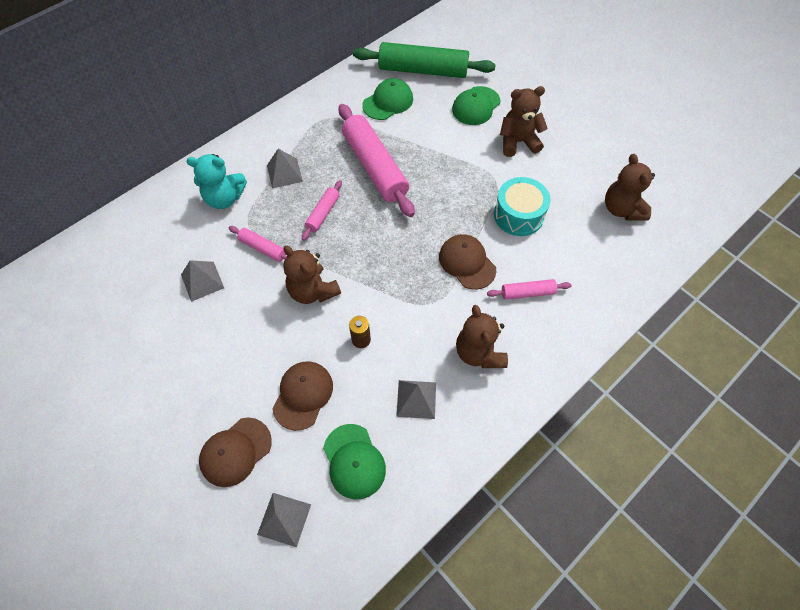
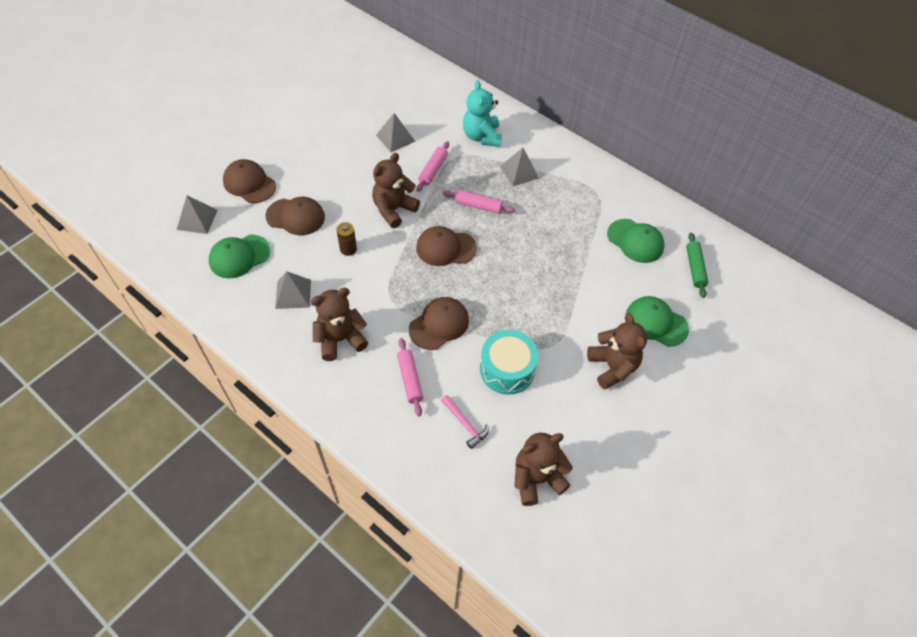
camera: 80 degrees right, 5 degrees down
pink rolling pin [339,104,415,217] -> none
green rolling pin [353,42,496,78] -> green rolling pin [686,233,709,298], size x0.48
none -> brown cap [416,226,477,266]
none -> pink hammer [441,395,489,449]

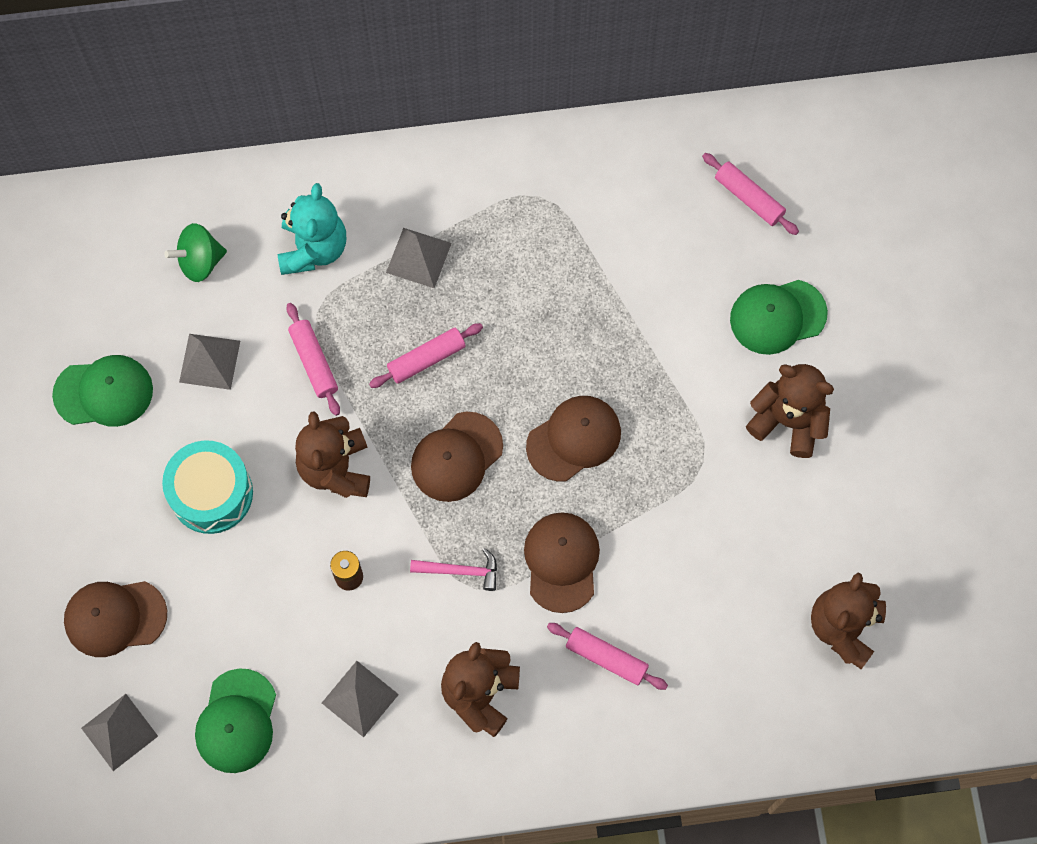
camera: 45 degrees left, 15 degrees up
brown cap [265,196,325,235] -> brown cap moved to [526,396,621,481]
pink hammer [441,395,489,449] -> pink hammer moved to [410,548,497,591]
turquoise teddy bear [463,80,502,147] -> turquoise teddy bear turned 120 degrees counterclockwise [278,183,346,275]
turquoise drum [480,330,539,395] -> turquoise drum moved to [162,440,253,534]
green cap [607,219,665,263] -> green cap moved to [52,355,153,427]
green rolling pin [686,233,709,298] -> pink rolling pin [702,153,799,235]
none -> green spinning top [164,223,227,282]

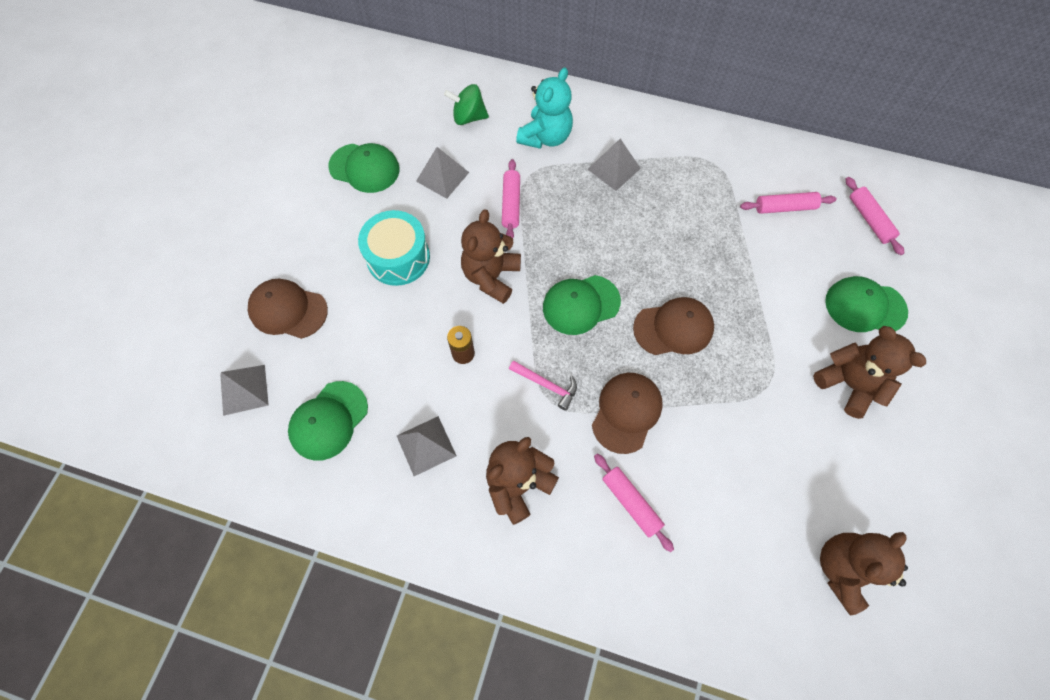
camera: 25 degrees right, 5 degrees down
pink rolling pin [369,323,483,388] -> pink rolling pin moved to [740,192,836,214]
brown cap [411,412,503,502] -> green cap [543,275,621,335]

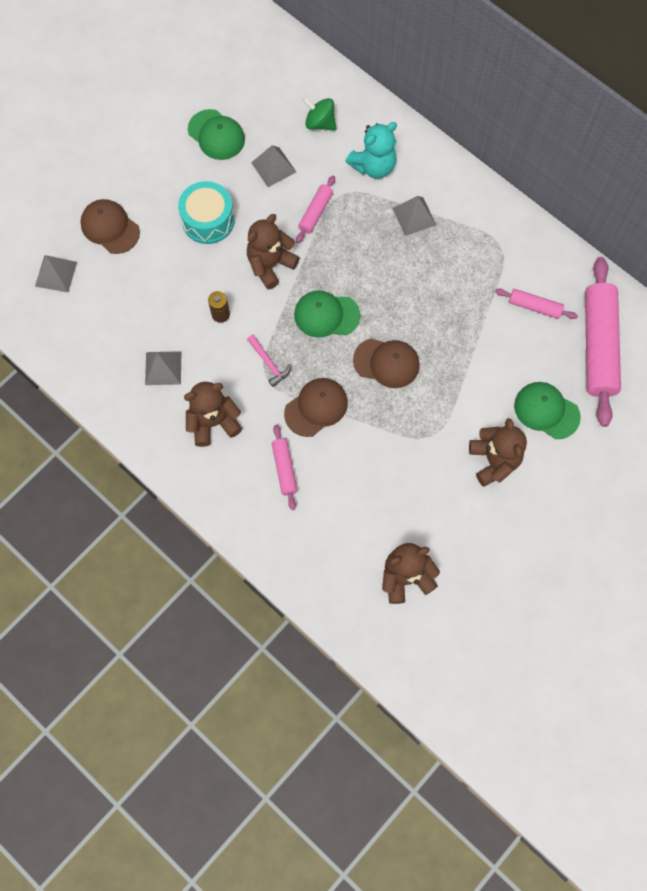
camera: 25 degrees right, 5 degrees up
green cap [288,381,368,461] -> none
pink rolling pin [846,177,904,255] -> pink rolling pin [585,257,621,427], size x2.08

